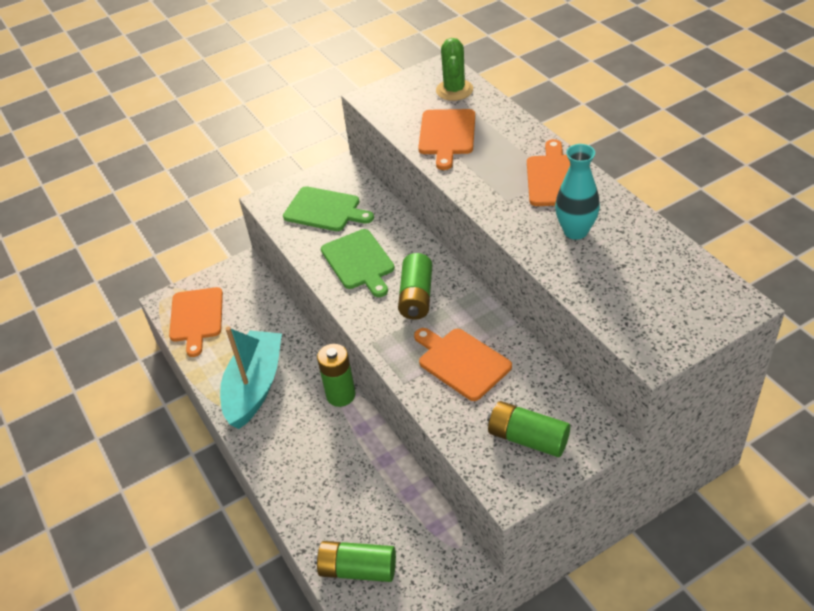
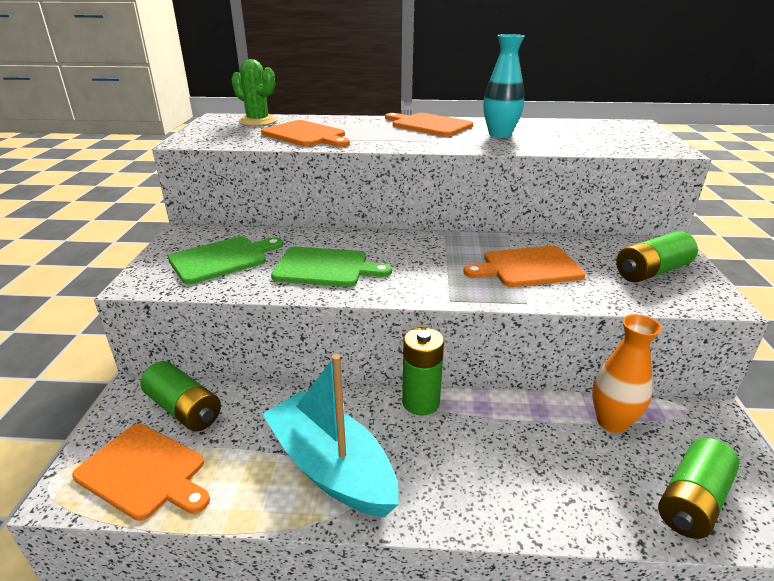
camera: 60 degrees left, 15 degrees down
green battery [398,253,432,320] -> green battery moved to [141,361,221,432]
none -> orange vase [592,314,662,433]

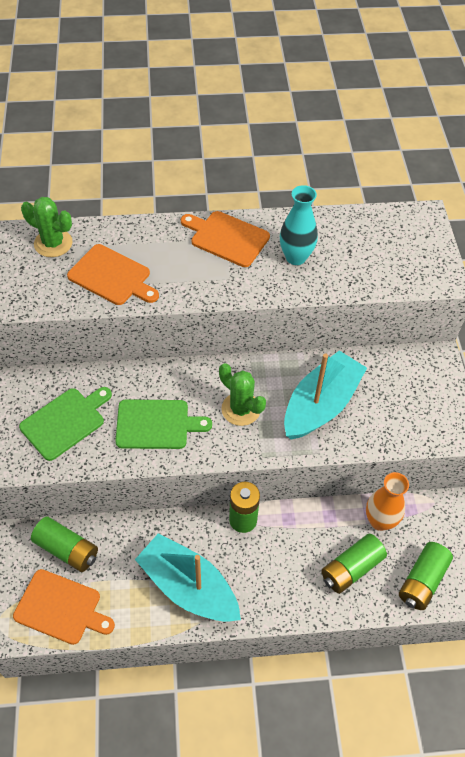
camera: 10 degrees left, 25 degrees up
orange cutting board [463,246,586,287] -> turquoise boat [284,351,367,440]
green battery [616,231,698,283] -> green battery moved to [321,534,387,594]
none -> green cactus [219,363,266,426]

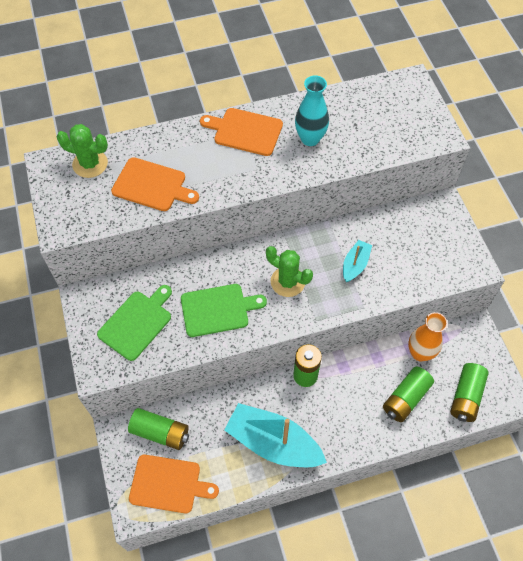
camera: 10 degrees left, 5 degrees up
turquoise boat [284,351,367,440] -> turquoise boat [343,240,372,283], size x0.50

